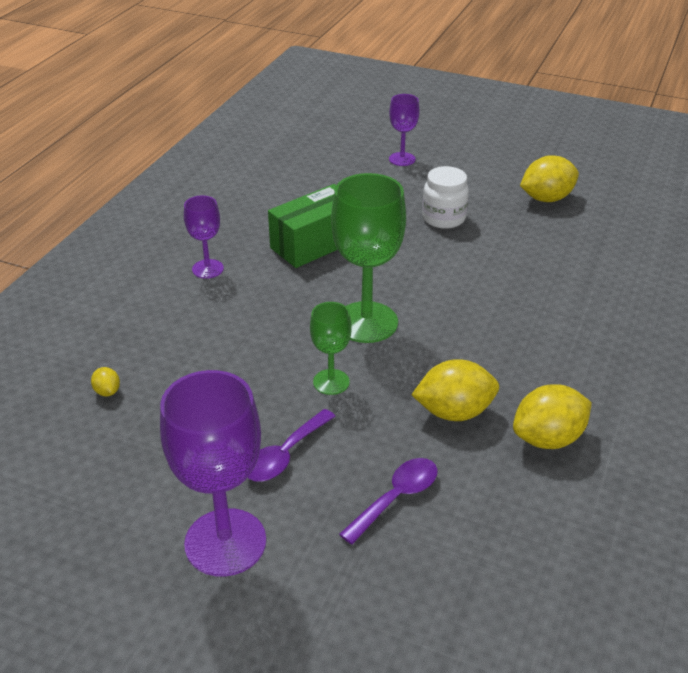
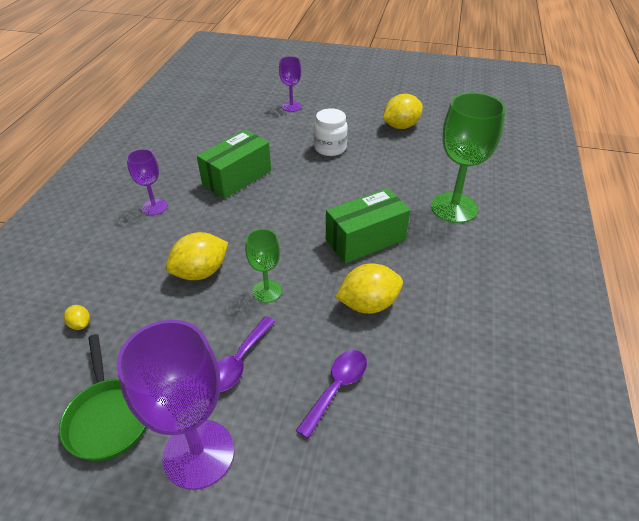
camera: 10 degrees left, 5 degrees up
green goblet [331,173,406,343] -> green goblet moved to [431,93,506,223]
yellow lemon [513,384,592,449] -> yellow lemon moved to [166,232,228,280]
none -> green pan [59,334,146,461]
none -> green box [326,188,411,264]

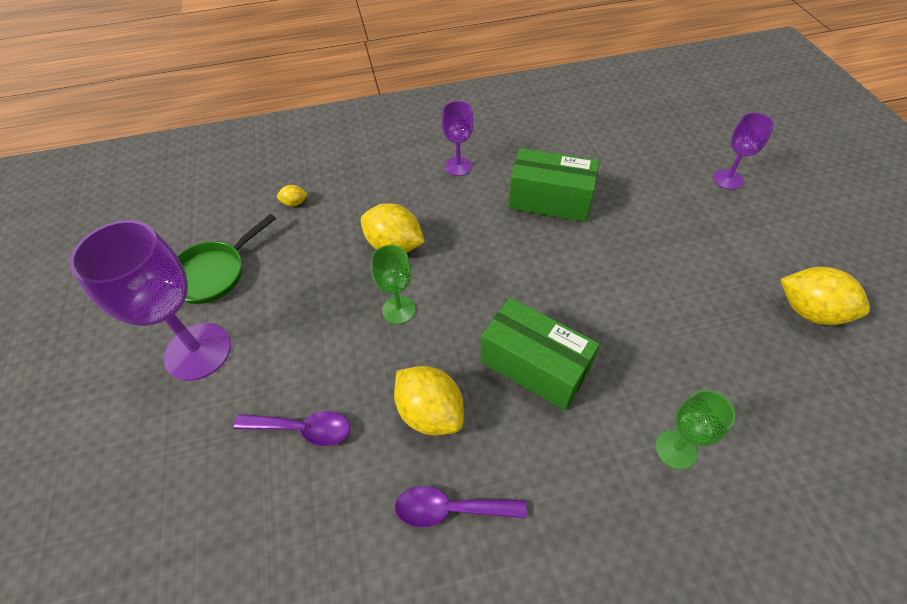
camera: 65 degrees right, 10 degrees up
yellow lemon [64,305,90,330] -> yellow lemon turned 60 degrees clockwise [277,185,308,206]
purple spoon [217,316,276,392] -> purple spoon moved to [395,486,527,527]
white jar [314,108,348,156] -> none
green goblet [431,93,506,223] -> green goblet [656,390,735,469], size x0.54

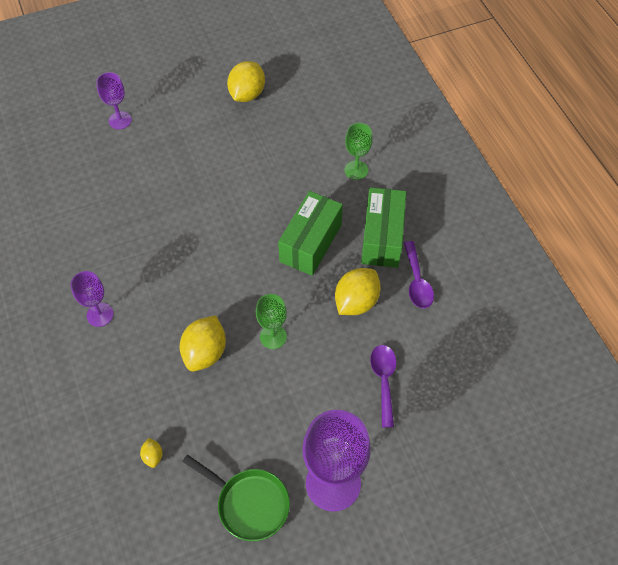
camera: 100 degrees left, 5 degrees up
green box [508,148,599,222] -> green box moved to [361,187,406,268]

